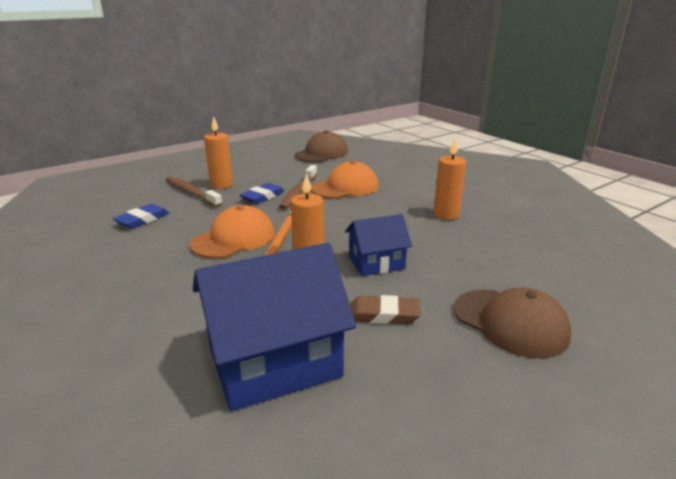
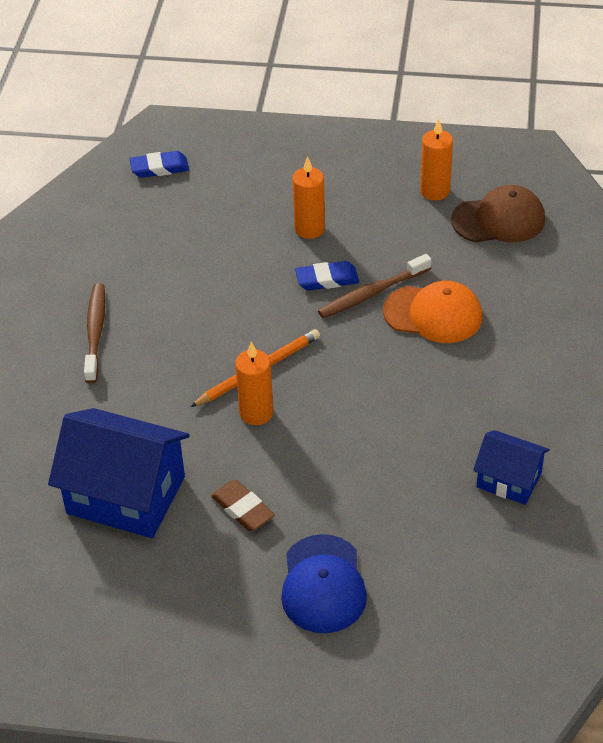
camera: 45 degrees right, 20 degrees up
blue eraser [113,204,169,229] -> blue eraser moved to [130,151,189,178]
brown toothbrush [166,176,222,207] -> brown toothbrush moved to [84,283,105,383]
orange cap [190,205,274,259] -> none
blue house [345,214,412,276] -> blue house moved to [473,430,550,505]
orange candle [434,139,466,220] -> orange candle moved to [420,119,453,201]
brown cap [453,287,571,358] -> blue cap [281,534,367,633]

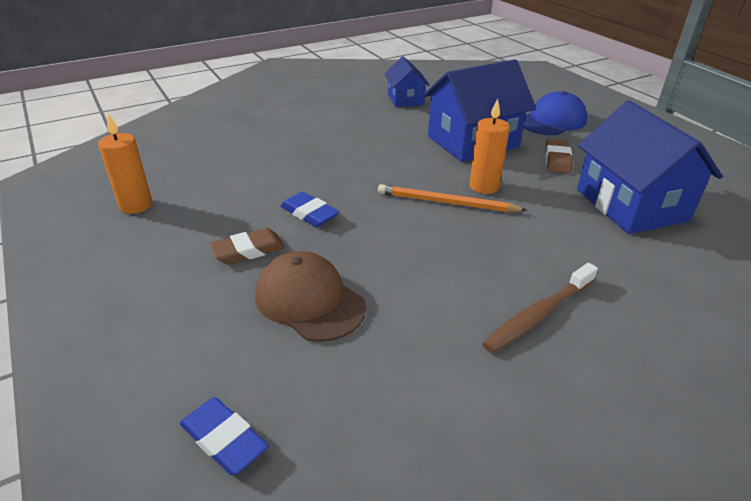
camera: 130 degrees left, 10 degrees down
orange candle [292,156,325,239] -> brown eraser [210,228,285,265]
brown toothbrush [318,254,431,318] -> none
orange cap [383,281,482,343] -> none
brown cap [451,185,545,242] -> brown cap moved to [255,251,366,342]
none -> blue house [423,59,536,162]

